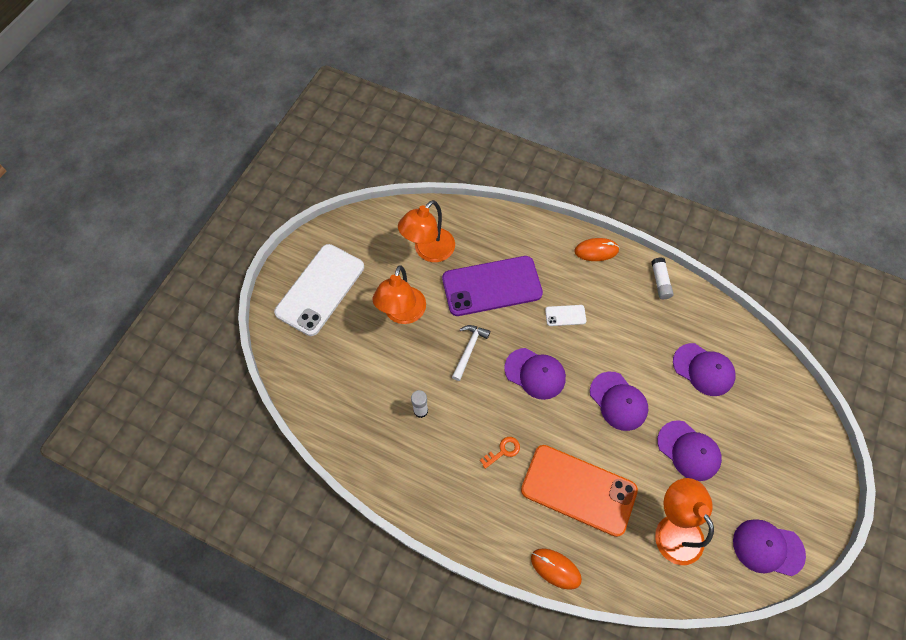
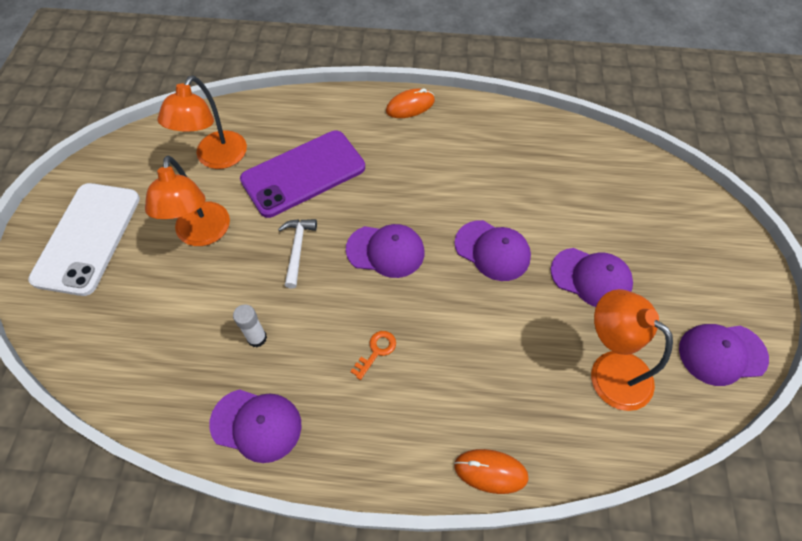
camera: 20 degrees left, 5 degrees down
orange phone [521,445,638,537] -> none
white phone [545,305,587,326] -> none
white glue stick [651,257,674,299] -> none
purple cap [673,343,736,396] -> purple cap moved to [209,389,301,463]

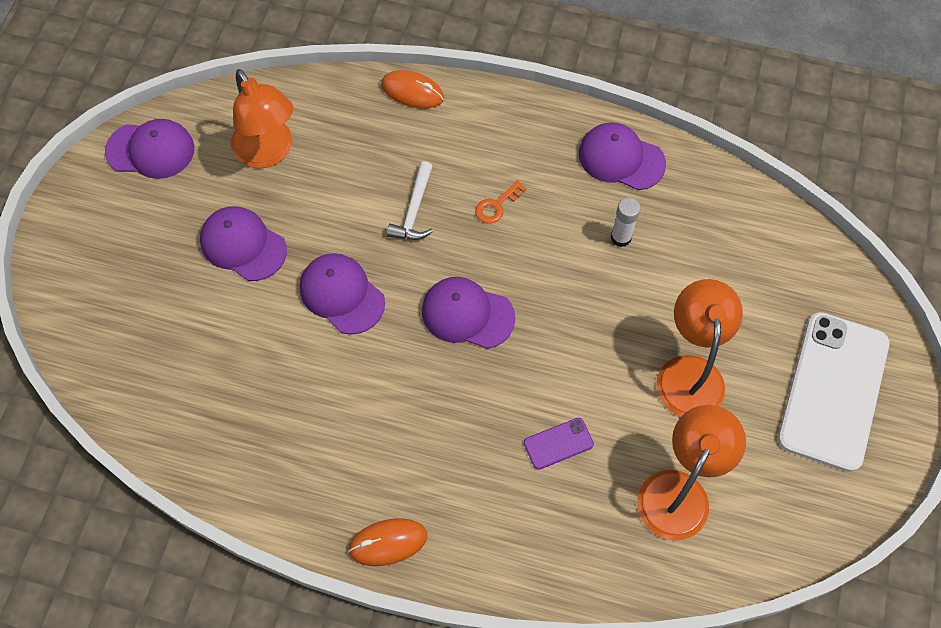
camera: 170 degrees left, 5 degrees up
purple phone [240,131,365,218] -> purple phone [524,418,594,470], size x0.41
white hammer [278,219,317,289] -> white hammer moved to [387,161,433,240]

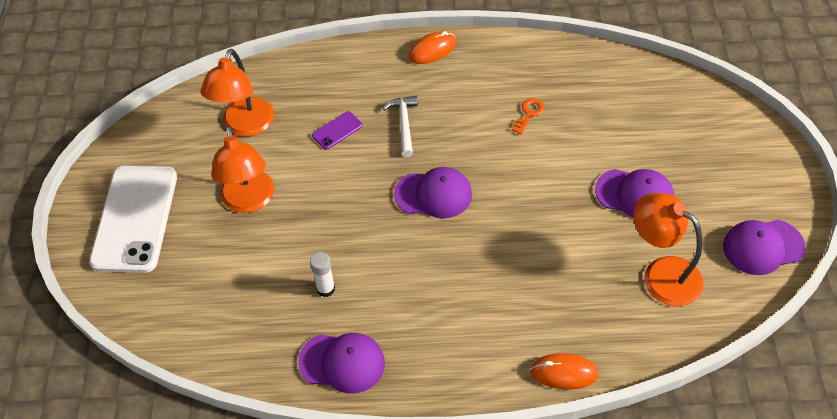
camera: 165 degrees right, 10 degrees down
purple cap [300,253,385,334] -> none
white hammer [387,161,433,240] -> white hammer moved to [383,96,418,157]
orange key [475,180,527,224] -> orange key moved to [512,98,544,135]

